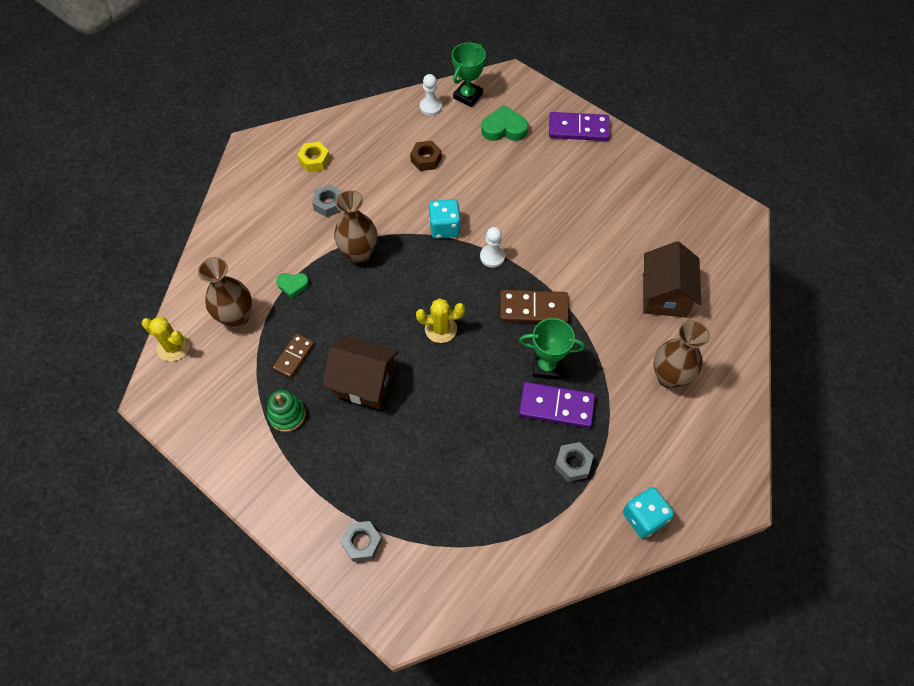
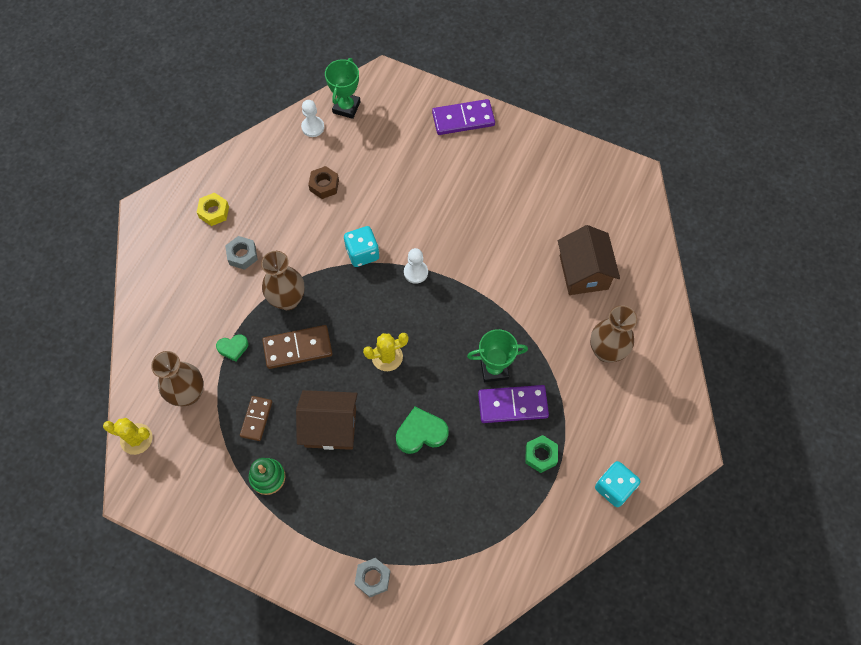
camera: 15 degrees left, 5 degrees up
green heart [481,105,528,141] -> green heart moved to [396,407,449,454]
brown domino [500,290,569,323] -> brown domino moved to [262,325,333,369]
grey nut [554,442,594,482] -> green nut [525,435,558,473]

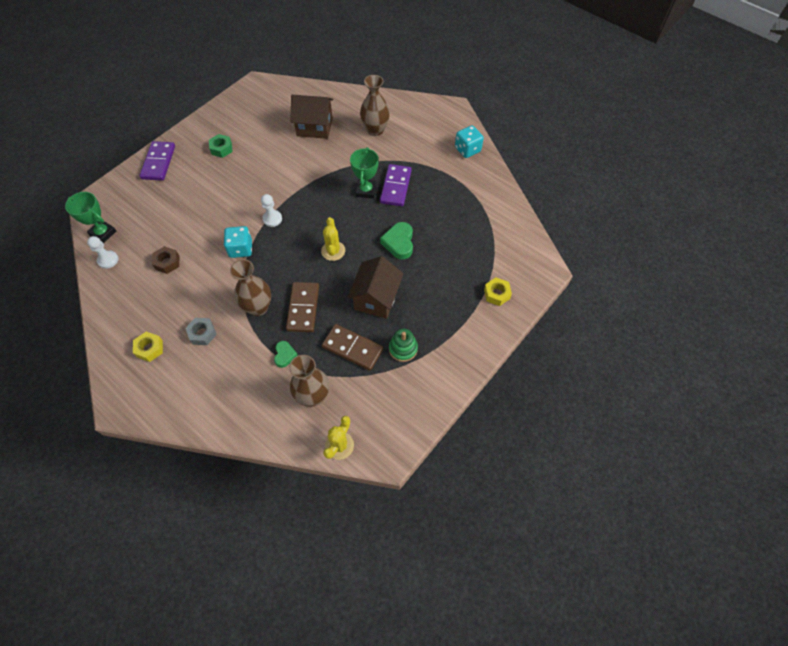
camera: 75 degrees left, 5 degrees down
brown domino [240,396,272,441] -> brown domino [322,324,383,371], size x1.57
grey nut [355,558,390,597] -> yellow nut [484,278,512,306]
green nut [525,435,558,473] -> green nut moved to [209,134,233,158]

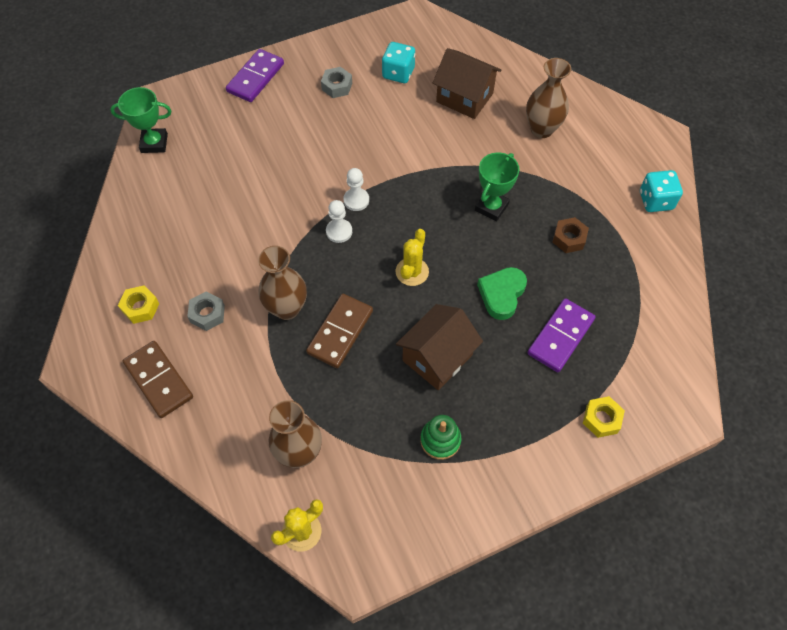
camera: 25 degrees right, 0 degrees up
green trophy [65,192,116,243] -> green trophy turned 60 degrees counterclockwise [110,87,172,153]
white pawn [87,236,118,269] -> white pawn moved to [326,200,352,243]
brown nut [152,246,180,274] -> brown nut moved to [552,217,589,253]
green nut [209,134,233,158] -> grey nut [321,67,352,98]
turquoise dice [224,226,252,258] -> turquoise dice moved to [382,42,415,83]
green heart [274,341,298,368] -> none
brown domino [322,324,383,371] -> brown domino moved to [123,341,193,418]
purple domino [380,164,412,206] -> purple domino moved to [527,298,595,372]

